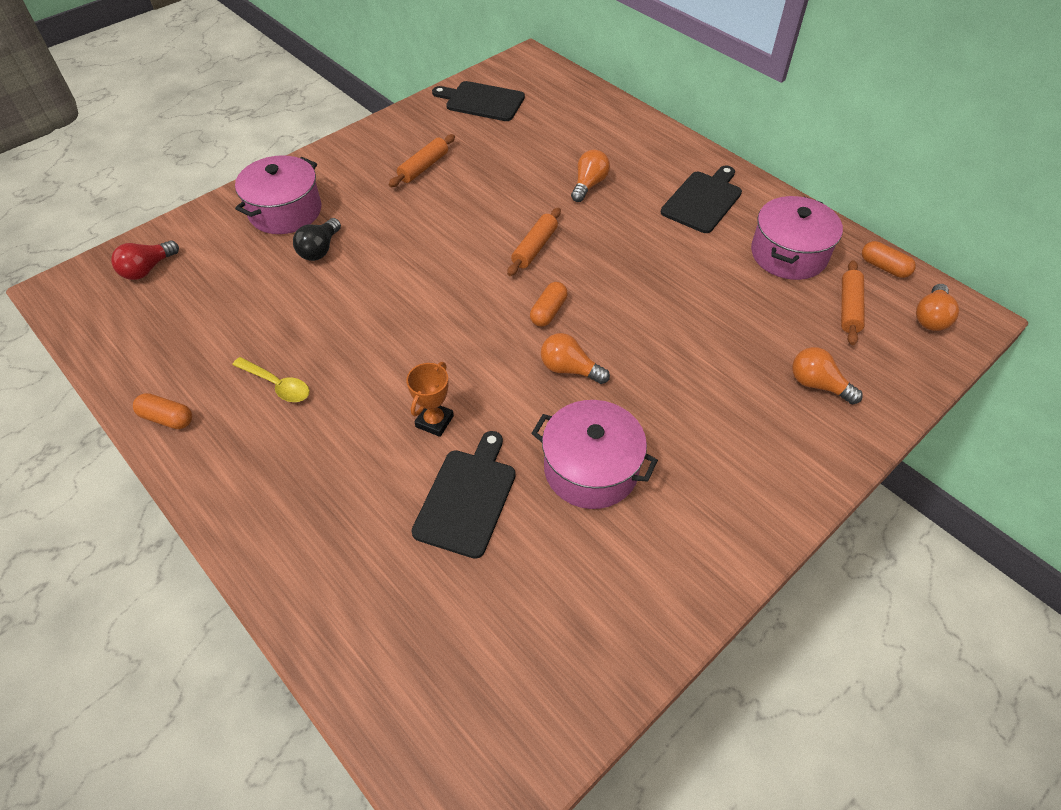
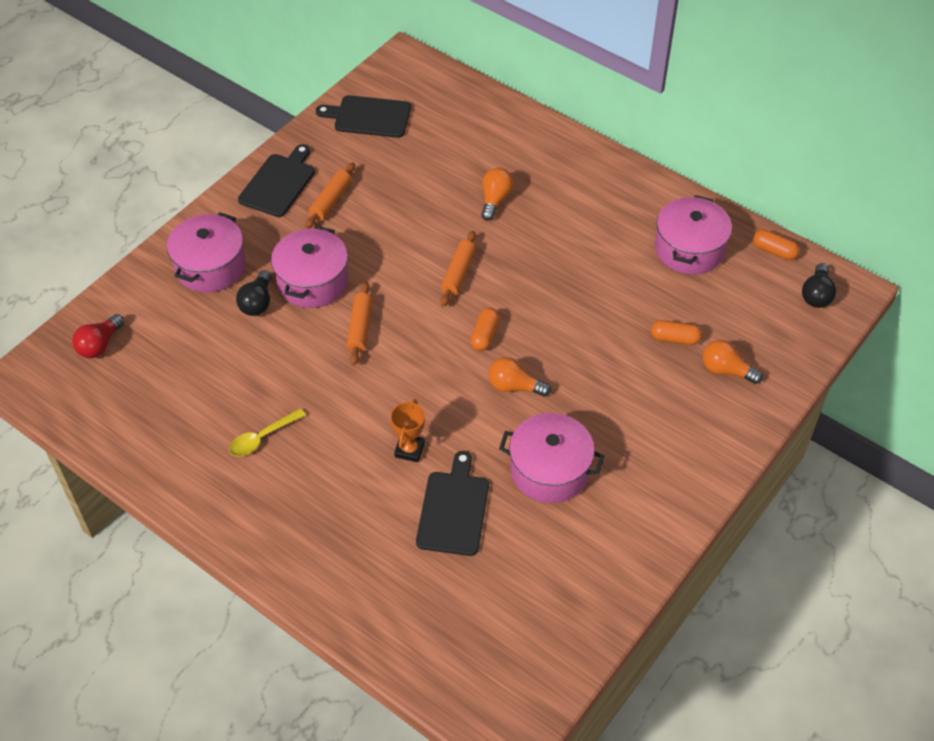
camera: 10 degrees left, 0 degrees up
orange capsule [133,393,192,429] -> orange capsule moved to [651,320,702,345]
yellow spoon [232,357,309,402] -> yellow spoon turned 120 degrees clockwise [229,408,306,456]
black cutting board [661,166,742,233] -> black cutting board moved to [238,144,315,217]
orange rolling pin [841,260,865,345] -> orange rolling pin moved to [347,281,373,366]
orange light bulb [916,284,959,331] -> black light bulb [802,263,836,308]
none -> pink pot [271,226,348,308]

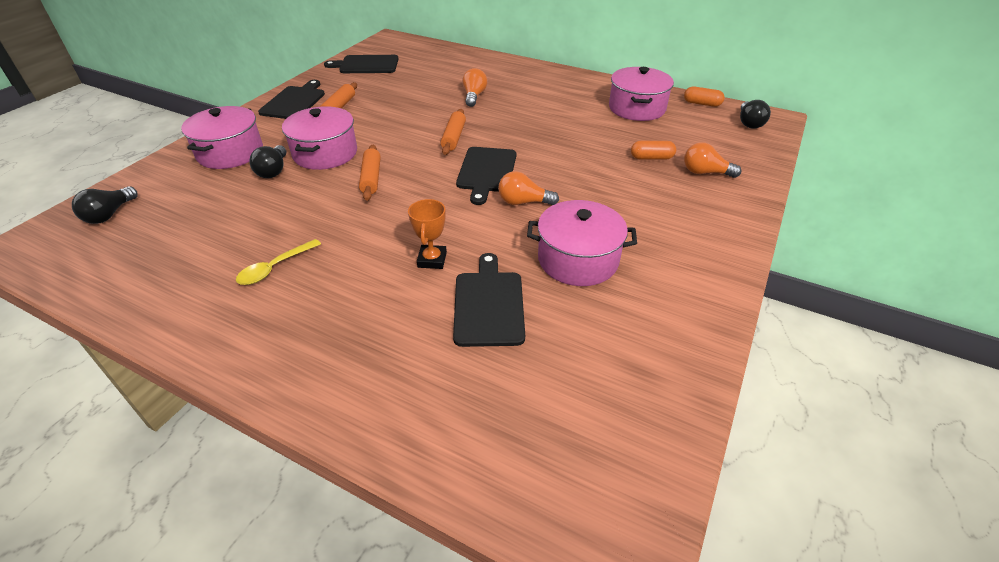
camera: 10 degrees left, 10 degrees down
red light bulb [72,314,124,358] -> black light bulb [72,186,138,224]
orange capsule [470,308,500,351] -> black cutting board [456,147,516,205]

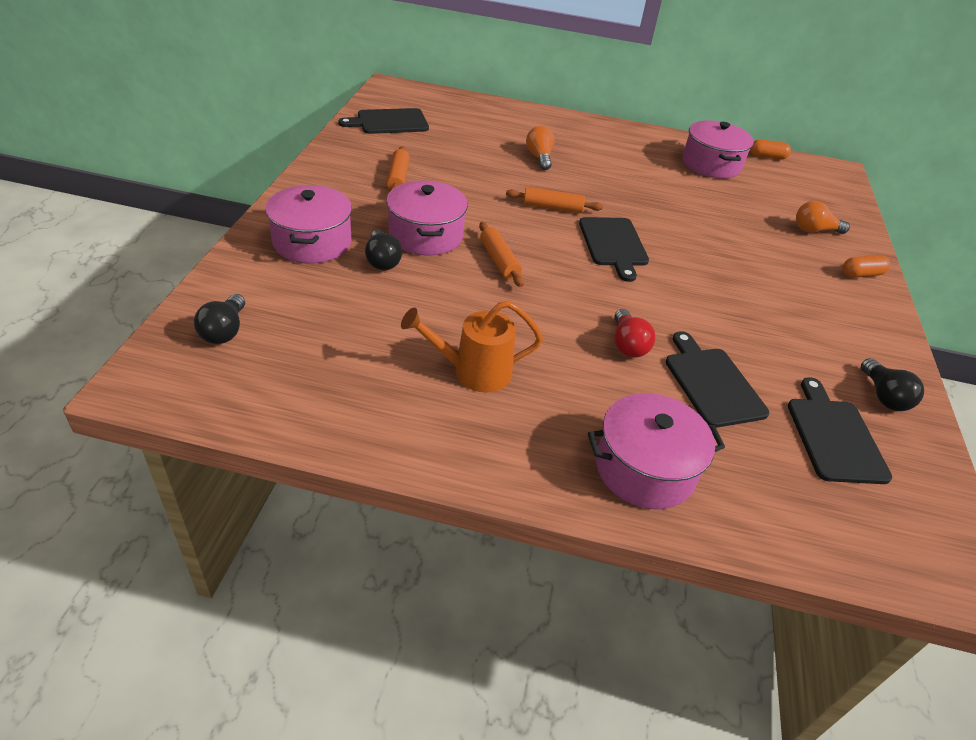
camera: 20 degrees left, 0 degrees up
yellow spoon [236,239,321,285] -> orange watering can [401,301,543,392]
black cutting board [258,80,325,119] -> black cutting board moved to [788,377,892,484]
orange trophy [408,199,447,269] -> red light bulb [614,309,655,358]
orange rolling pin [441,109,466,155] -> orange rolling pin turned 75 degrees counterclockwise [506,187,603,213]
orange light bulb [498,171,559,205] -> none
pink pot [527,200,637,286] -> pink pot moved to [588,393,725,509]
orange capsule [631,141,676,160] -> orange capsule moved to [843,255,890,278]
black light bulb [740,100,771,129] -> black light bulb moved to [861,358,924,411]

